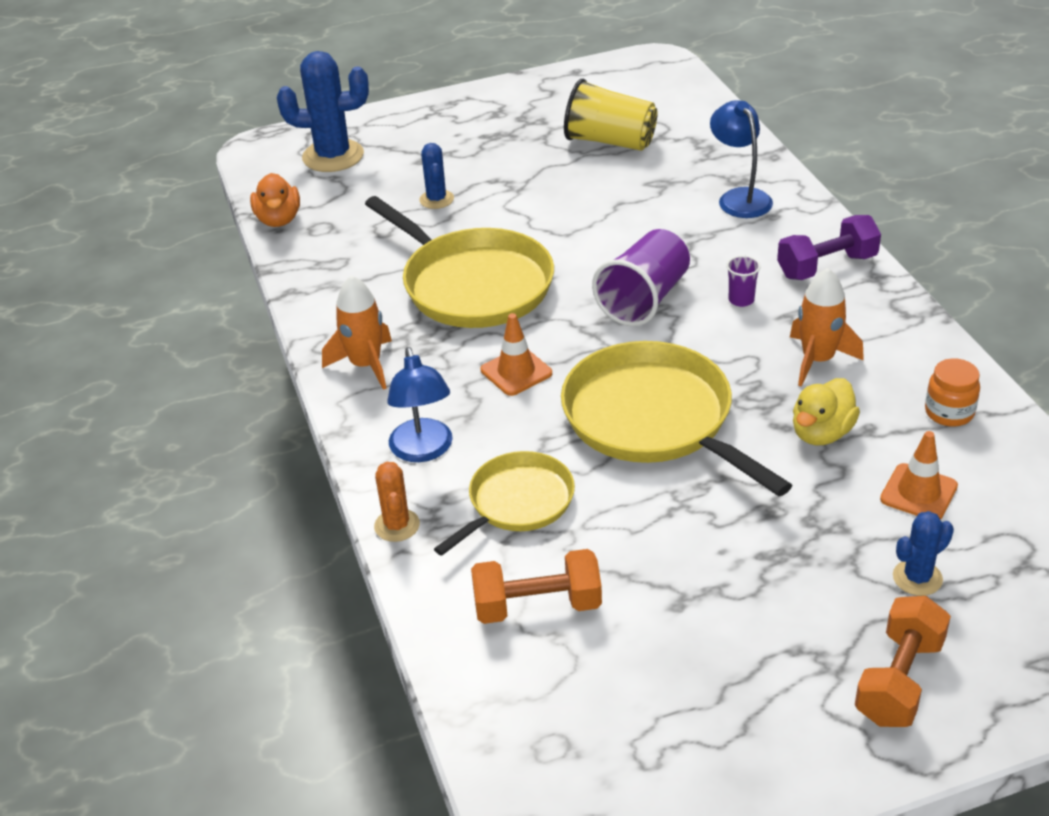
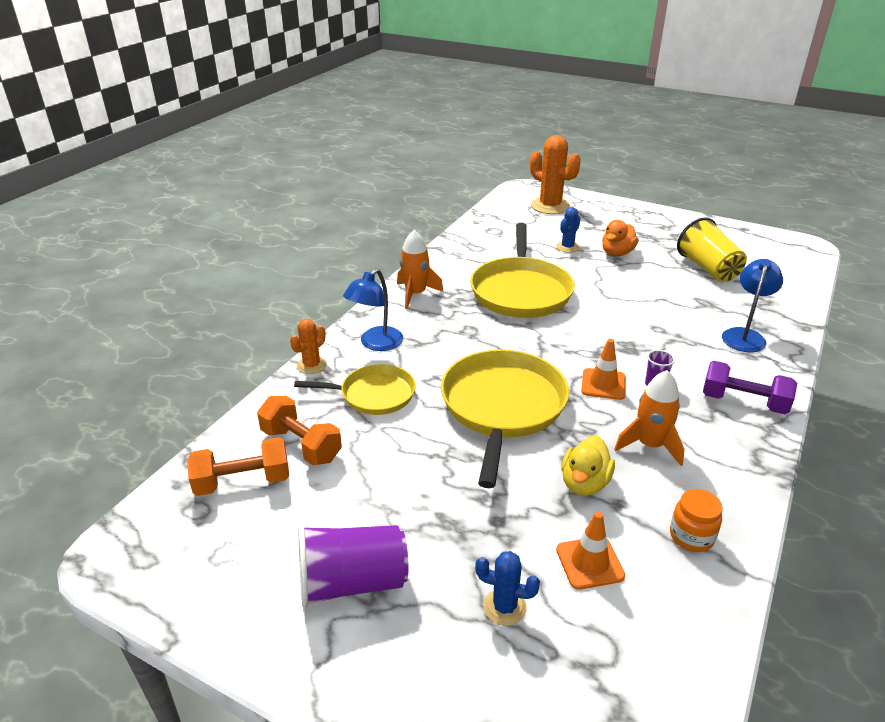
camera: 45 degrees right, 5 degrees down
orange duck [250,173,300,227] -> orange duck moved to [602,220,639,256]
blue cactus [277,51,369,172] -> orange cactus [530,135,581,214]
orange traffic cone [481,313,552,396] -> orange traffic cone moved to [581,339,626,400]
purple cup [592,229,690,326] -> purple cup moved to [298,525,408,608]
yellow duck [793,378,860,445] -> yellow duck turned 60 degrees counterclockwise [561,436,615,496]
orange dumbbell [855,596,951,727] -> orange dumbbell moved to [187,437,289,496]

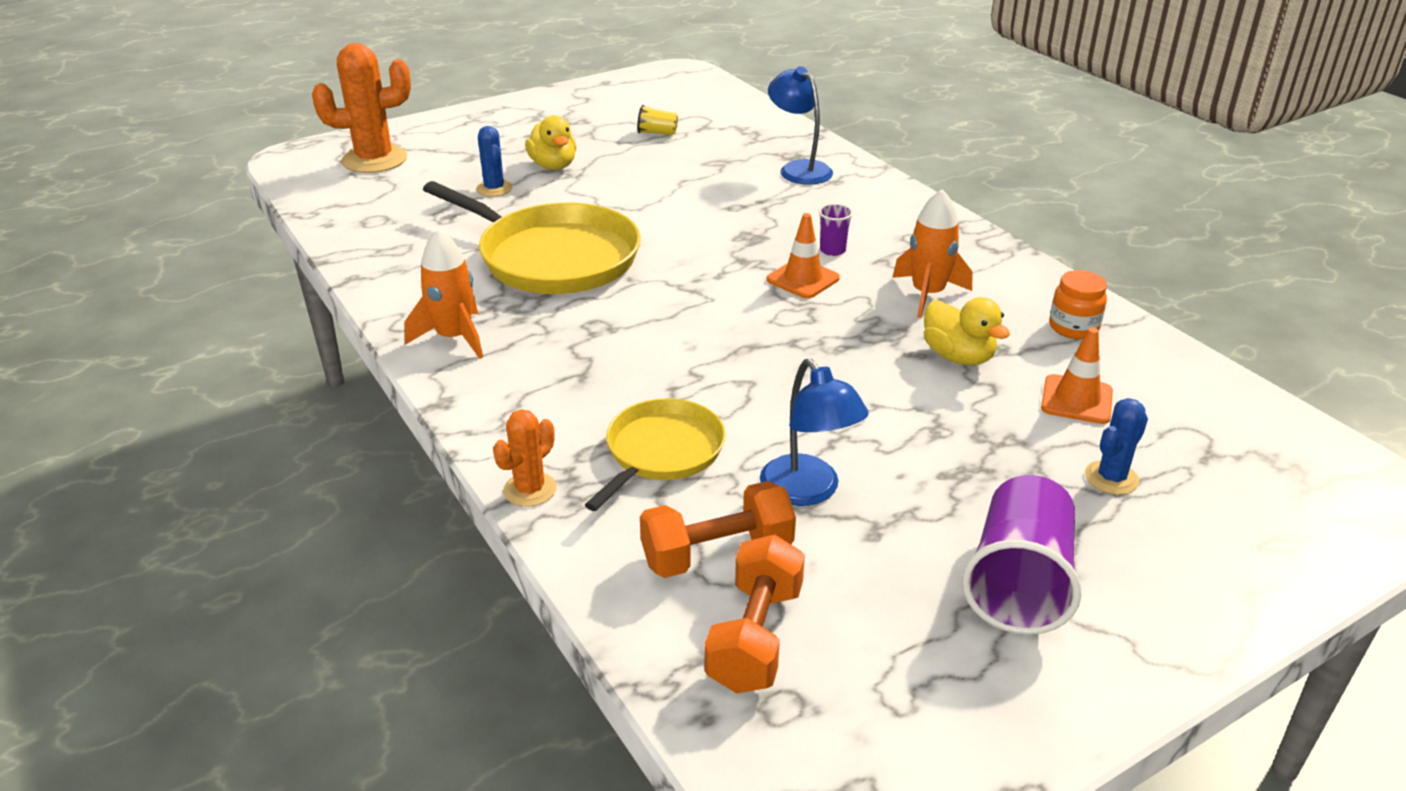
camera: 60 degrees left, 0 degrees up
orange cactus [290,319,327,374] -> orange cactus turned 60 degrees clockwise [493,409,557,507]
blue lamp [343,269,403,351] -> blue lamp moved to [760,359,869,506]
yellow pan [441,350,569,488] -> none
orange duck [602,220,639,256] -> yellow duck [525,115,577,170]
yellow cup [677,217,747,282] -> yellow cup [637,105,678,135], size x0.46
purple dumbbell [703,361,797,414] -> none

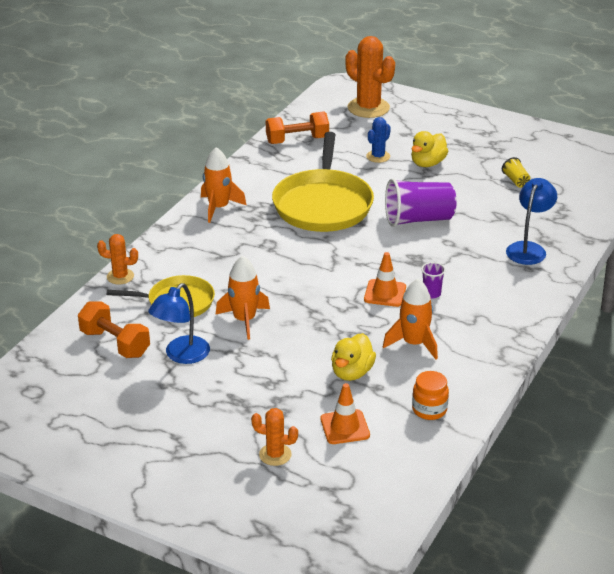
camera: 60 degrees right, 0 degrees up
orange dumbbell [705,534,805,693] -> orange dumbbell moved to [266,111,329,144]
purple cup [962,475,1082,635] -> purple cup moved to [385,178,457,227]
blue cactus [1085,398,1148,495] -> orange cactus [251,408,298,466]
none -> orange rocket [216,256,270,340]

